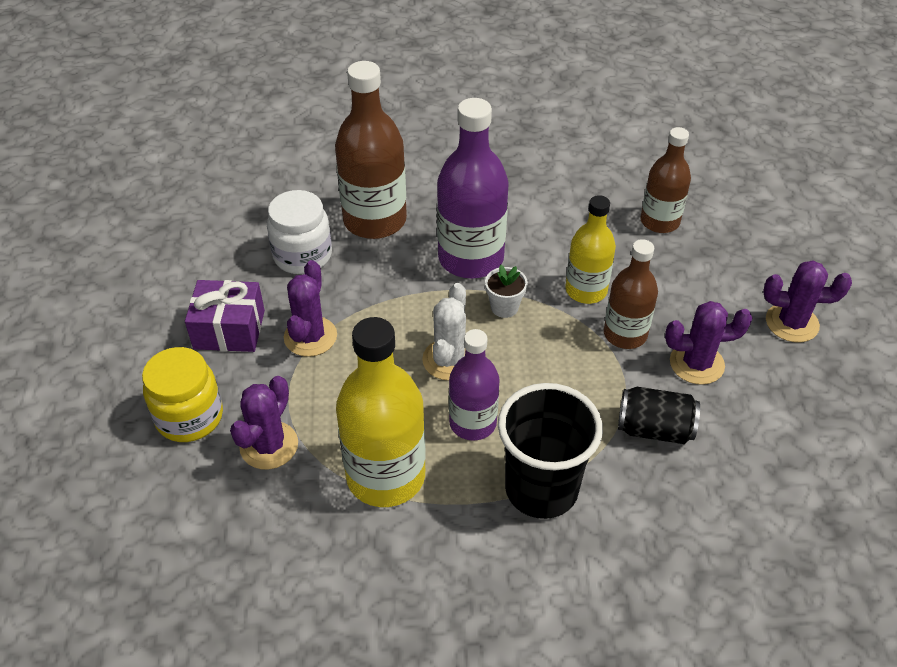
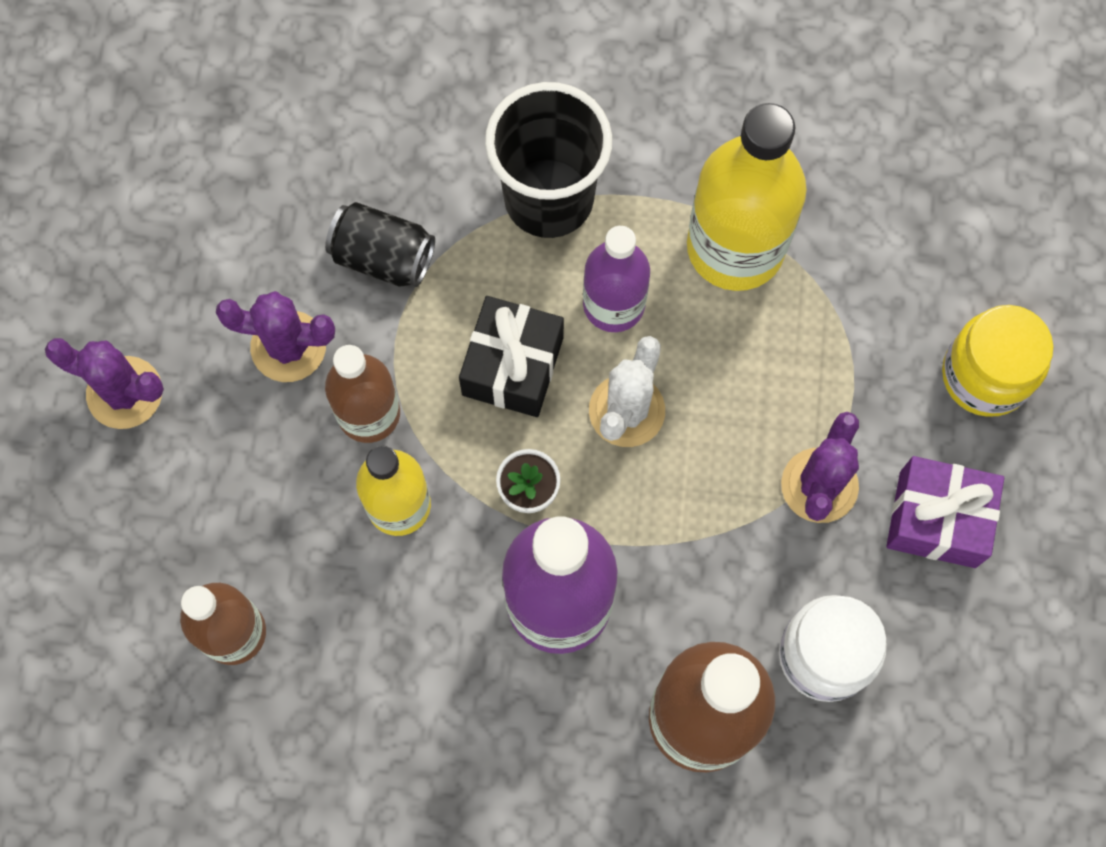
camera: 170 degrees left, 25 degrees up
purple cactus [230,376,298,470] -> none
none -> black gift [459,296,564,417]

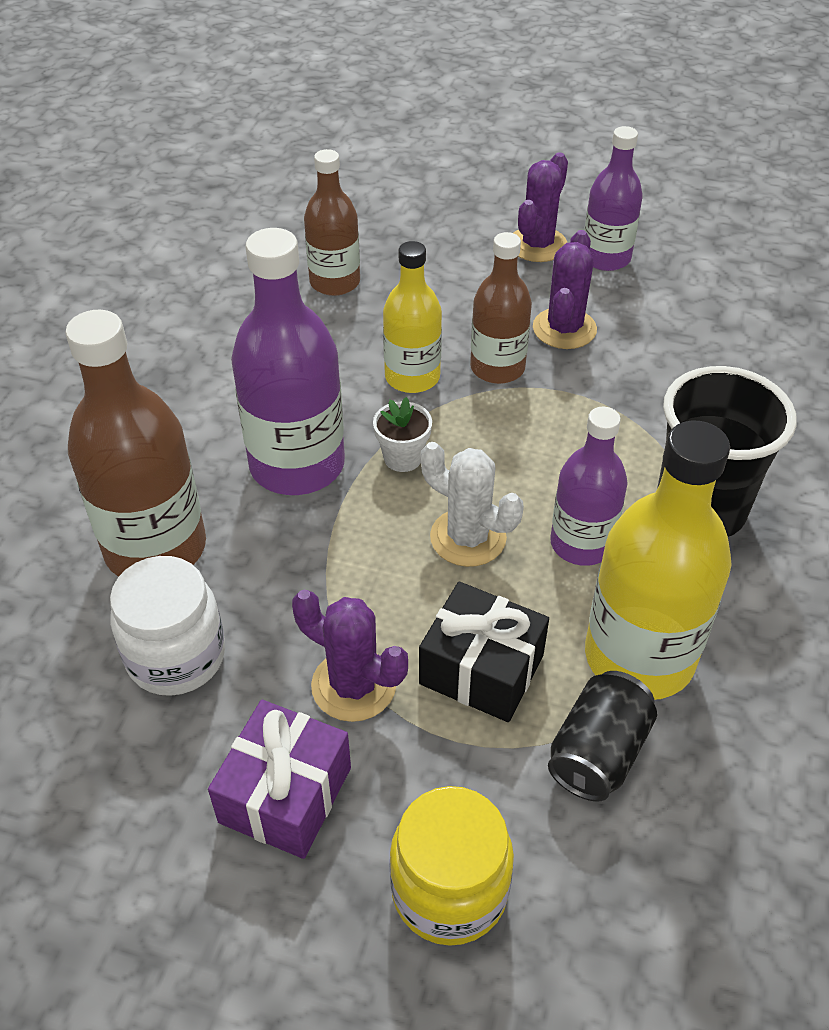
camera: 100 degrees right, 25 degrees down
black can [325,202,435,287] -> black can moved to [548,671,657,802]
black gift [459,296,564,417] -> black gift moved to [419,582,549,722]
none -> purple bottle [584,126,643,271]

